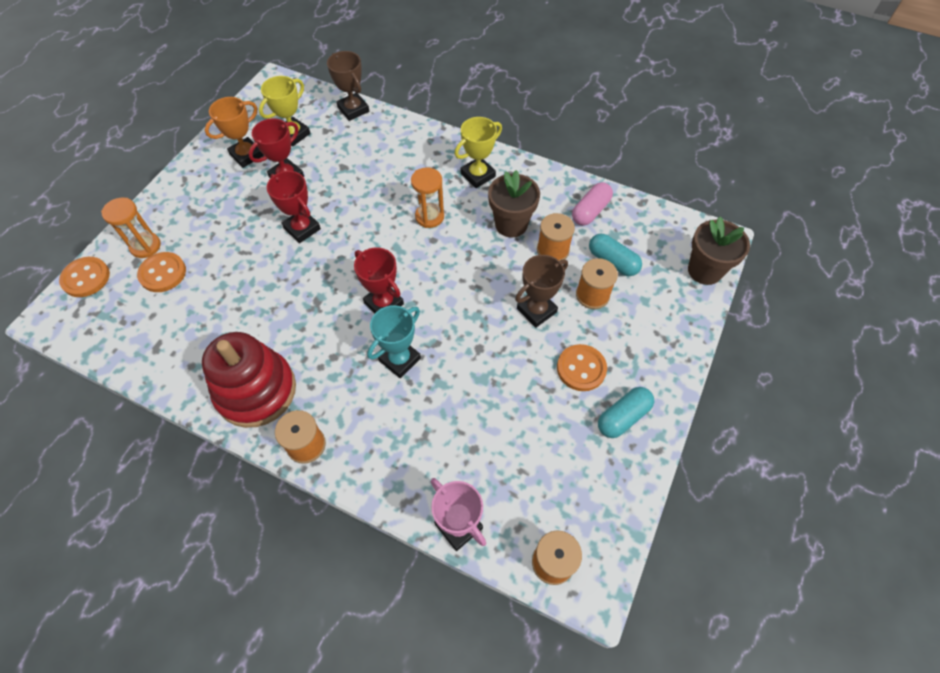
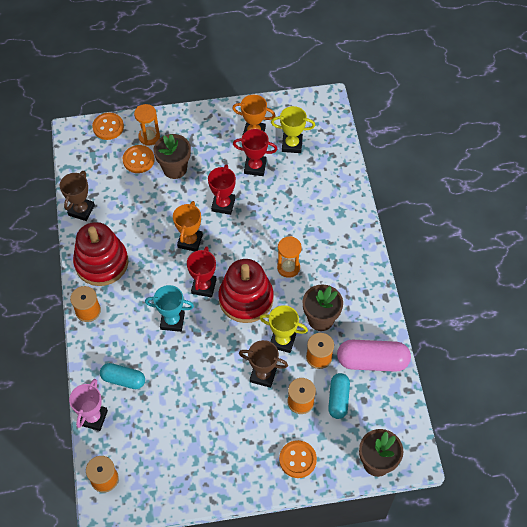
camera: 55 degrees right, 0 degrees up
brown trophy [327,51,369,121] -> brown trophy moved to [60,171,95,221]
yellow trophy [454,117,502,188] -> yellow trophy moved to [260,305,308,353]
orange button [557,344,607,391] -> orange button moved to [279,440,317,478]
pink capsule [572,182,613,226] -> pink capsule [337,340,411,372], size x1.57
turquoise capsule [598,387,654,438] -> turquoise capsule moved to [100,363,145,389]
none -> brown flower pot [154,134,191,179]
none -> orange trophy [173,201,203,251]
none -> red stacking toy [219,259,274,323]

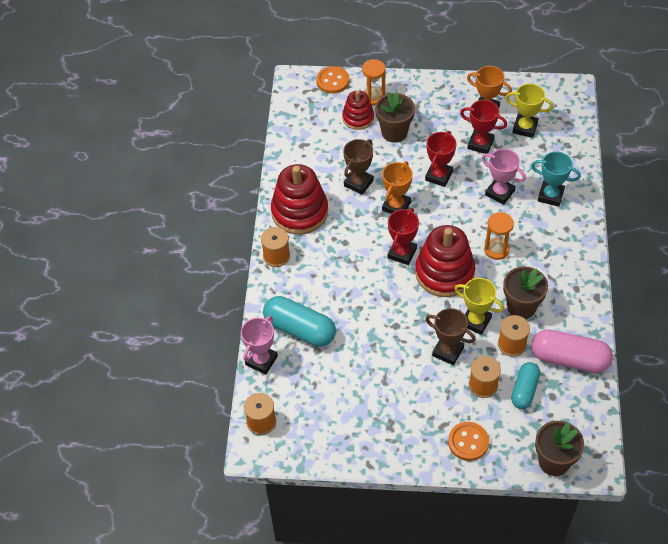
camera: 15 degrees right, 5 degrees down
brown trophy [60,171,95,221] -> brown trophy moved to [343,139,374,195]
turquoise capsule [100,363,145,389] -> turquoise capsule [263,296,336,347], size x1.57
orange button [123,145,155,173] -> red stacking toy [342,90,374,130]
turquoise trophy [145,285,194,332] -> turquoise trophy moved to [531,151,581,207]
none -> pink trophy [482,149,526,205]

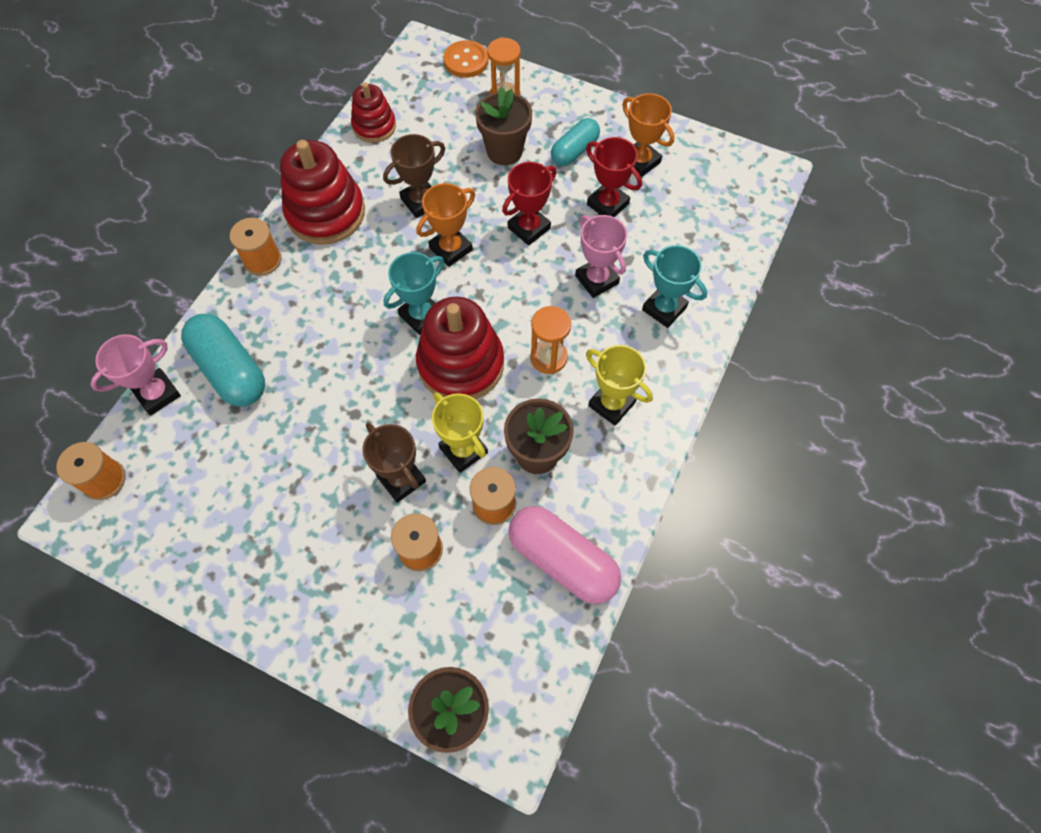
camera: 20 degrees right, 10 degrees up
red stacking toy [342,90,374,130] -> red stacking toy moved to [351,82,396,143]
red trophy [388,208,419,265] -> turquoise trophy [384,252,444,335]
orange button [448,422,489,461] -> none
yellow trophy [505,84,553,138] -> yellow trophy moved to [586,345,653,426]
turquoise capsule [511,362,540,409] -> turquoise capsule moved to [551,118,600,166]

